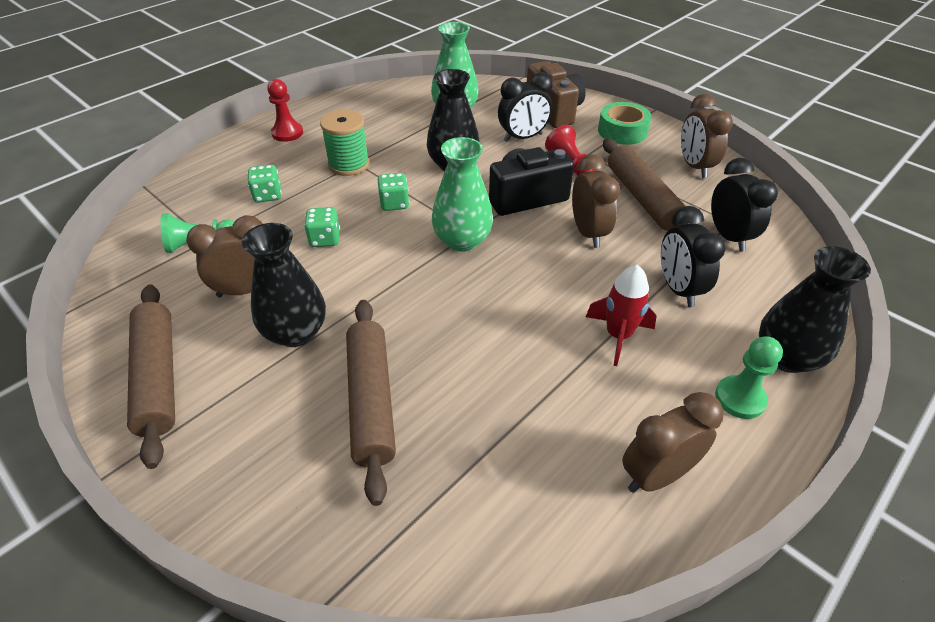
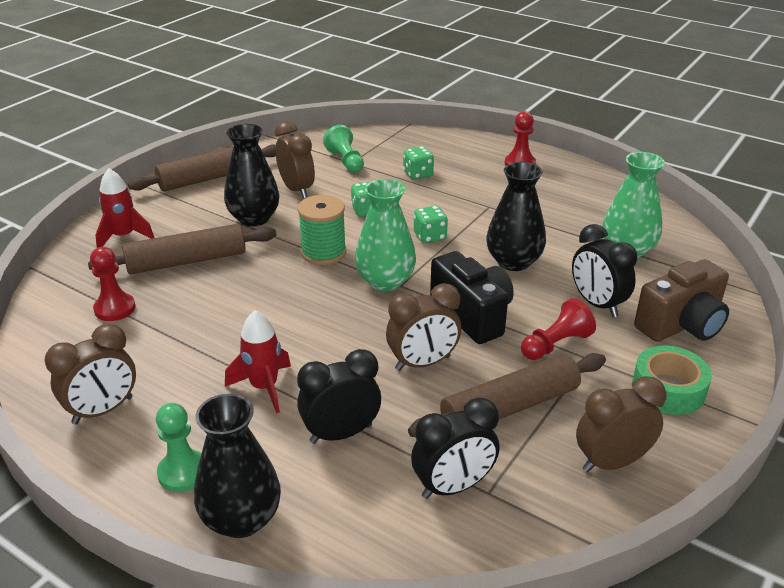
camera: 80 degrees right, 10 degrees down
green spool [320,110,369,176] -> green spool moved to [298,195,346,265]
brown clock [622,392,723,493] -> brown clock turned 90 degrees clockwise [45,324,136,424]
none -> red pawn [90,247,135,321]
none -> red rocket [95,168,154,248]

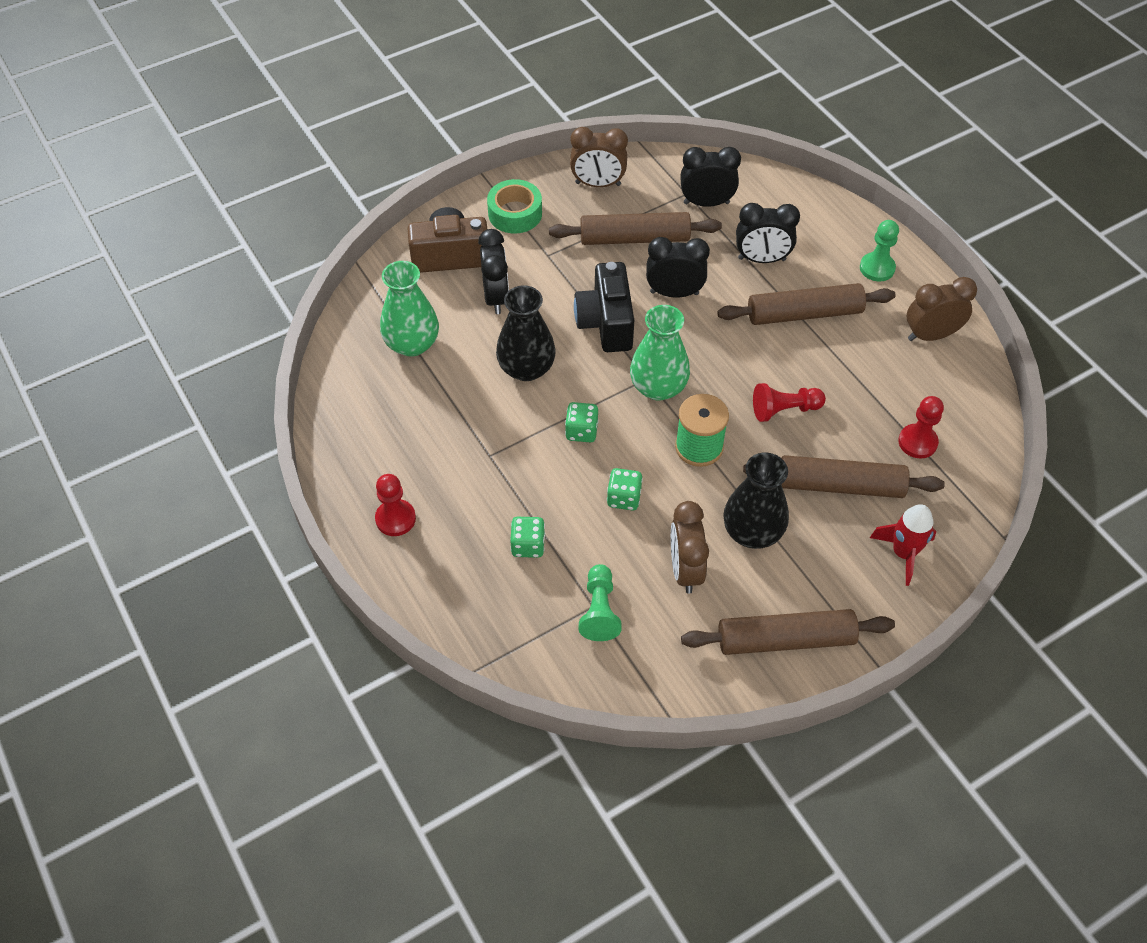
camera: 155 degrees left, 20 degrees up
black vase [194,394,281,538] -> none
red rocket [225,310,291,413] -> brown rolling pin [717,283,896,325]
brown clock [386,284,461,371] -> black clock [646,237,710,298]
red pawn [521,298,596,360] -> red pawn moved to [753,383,826,422]

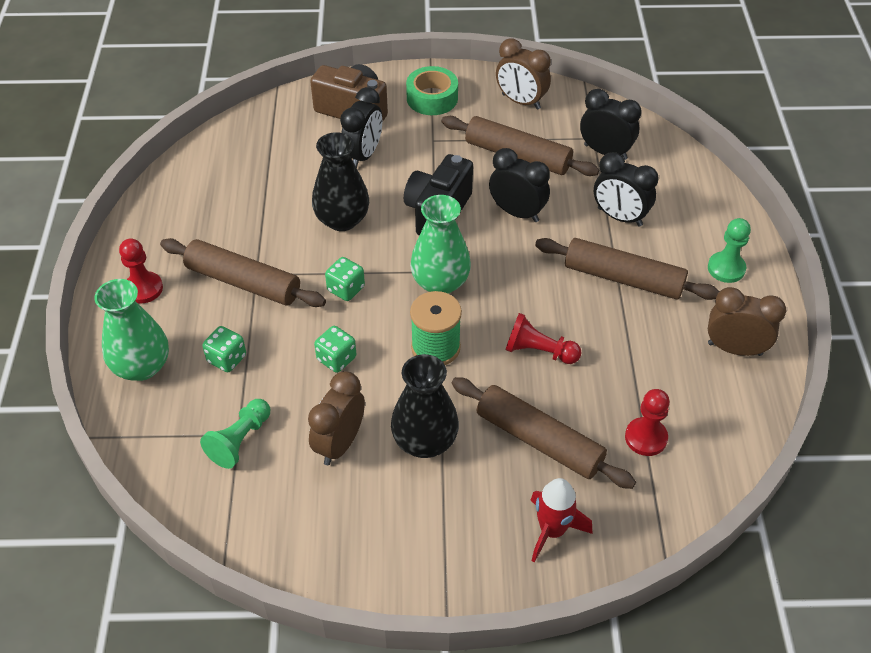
camera: 30 degrees right, 5 degrees down
green vase [380,261,439,357] -> green vase moved to [94,279,169,381]
brown rolling pin [681,609,895,655] -> brown rolling pin moved to [160,238,326,307]

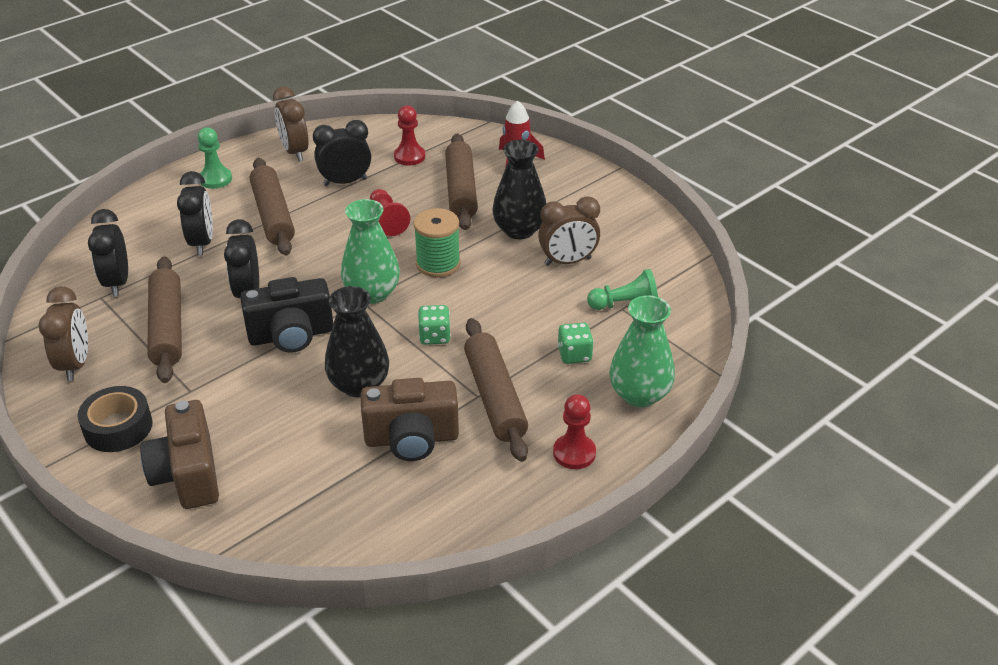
camera: 130 degrees left, 10 degrees down
green dice [314,326,356,373] -> none
black clock [340,87,382,168] -> black clock moved to [313,120,371,186]
green tape [406,66,458,115] -> black tape [77,386,153,452]
none -> brown camera [361,378,459,461]

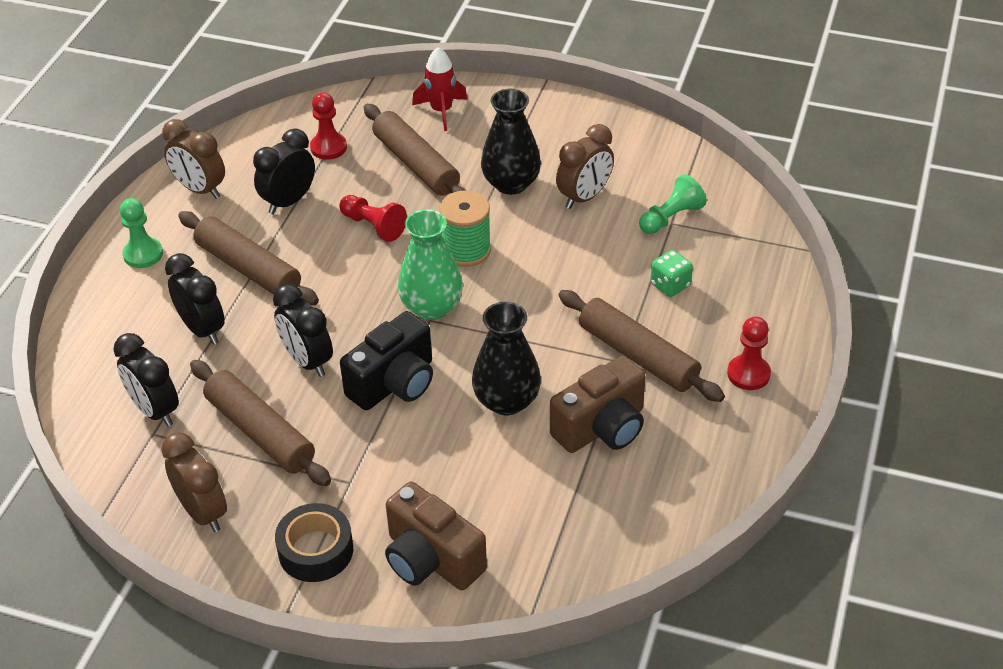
camera: 30 degrees left, 5 degrees up
green dice [418,305,451,345] -> none
green vase [609,295,675,407] -> none

